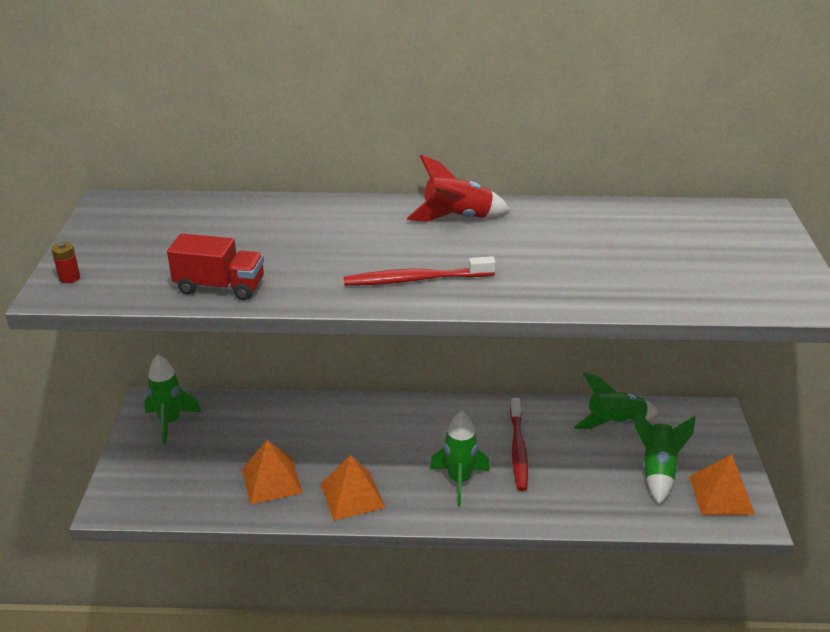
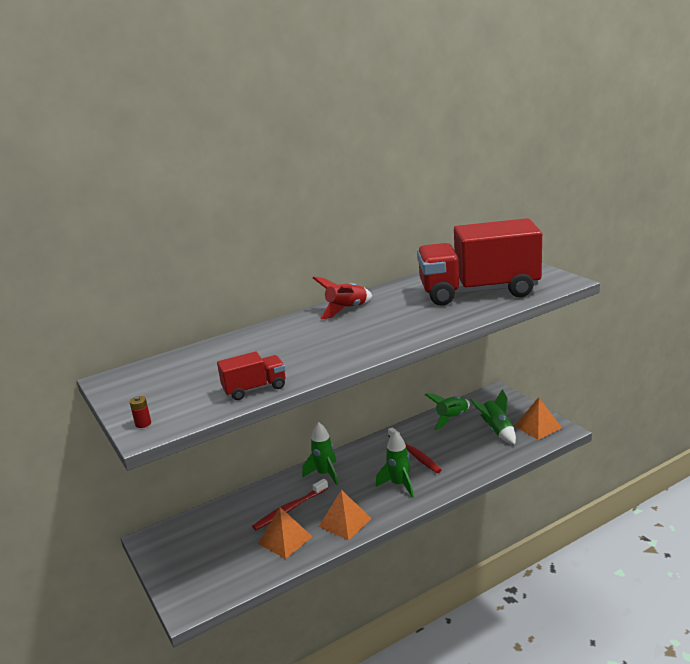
camera: 30 degrees left, 10 degrees down
green rocket [144,354,201,444] -> green rocket moved to [302,422,338,485]
red toothbrush [344,256,496,286] -> red toothbrush moved to [252,479,328,530]
none -> red truck [417,218,542,306]

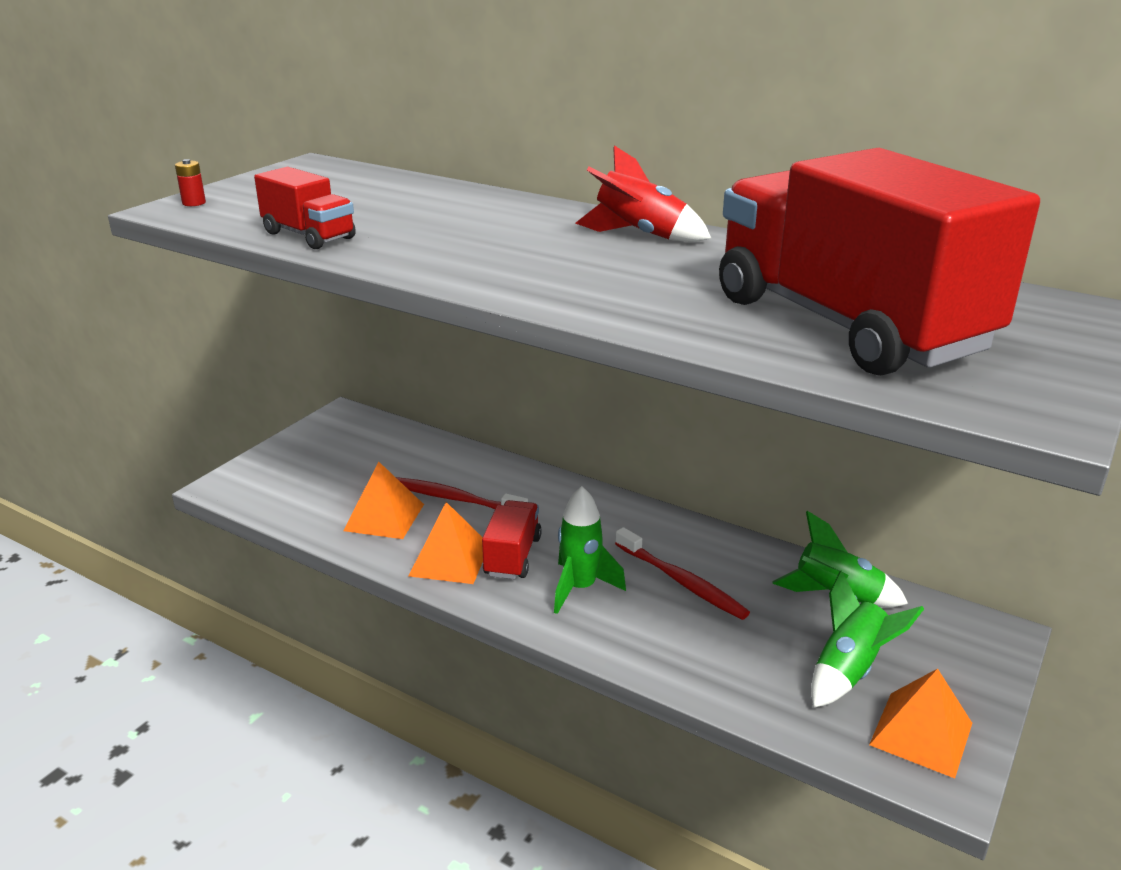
camera: 60 degrees right, 5 degrees up
green rocket [302,422,338,485] -> none
red toothbrush [388,427,442,473] -> red toothbrush turned 75 degrees counterclockwise [615,527,750,620]
none -> red truck [482,500,542,579]

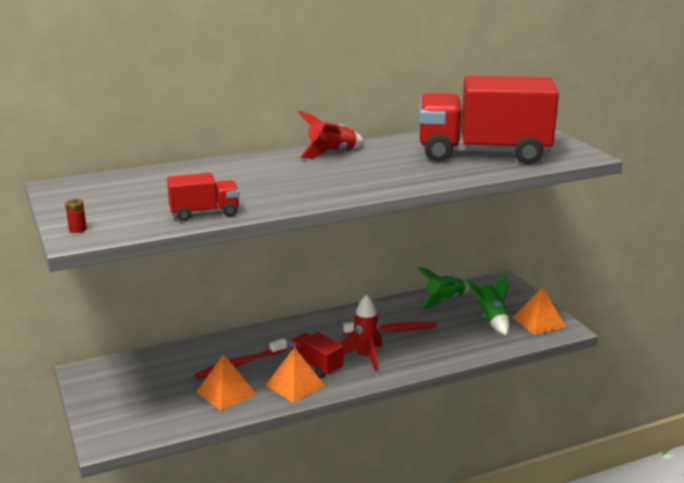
camera: 55 degrees left, 5 degrees down
green rocket [554,486,626,614] -> red rocket [341,294,382,372]

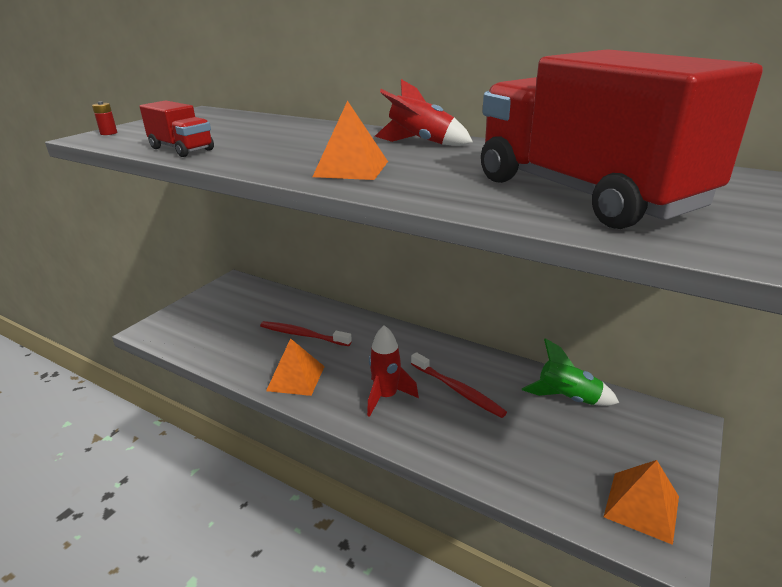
camera: 55 degrees right, 5 degrees up
orange pyramid [196,354,256,411] -> orange pyramid moved to [312,101,388,180]
red truck [289,332,343,379] -> none
green rocket [465,274,509,335] -> none

